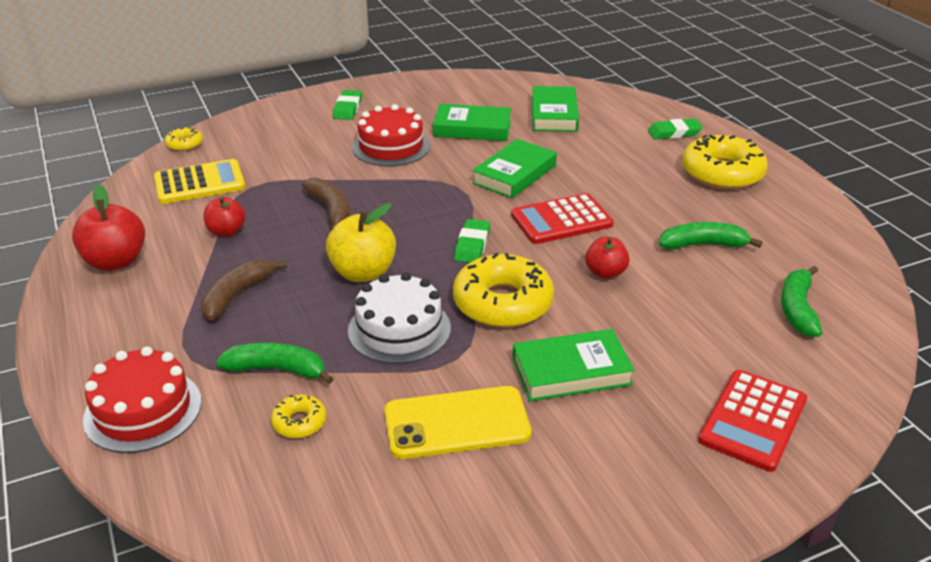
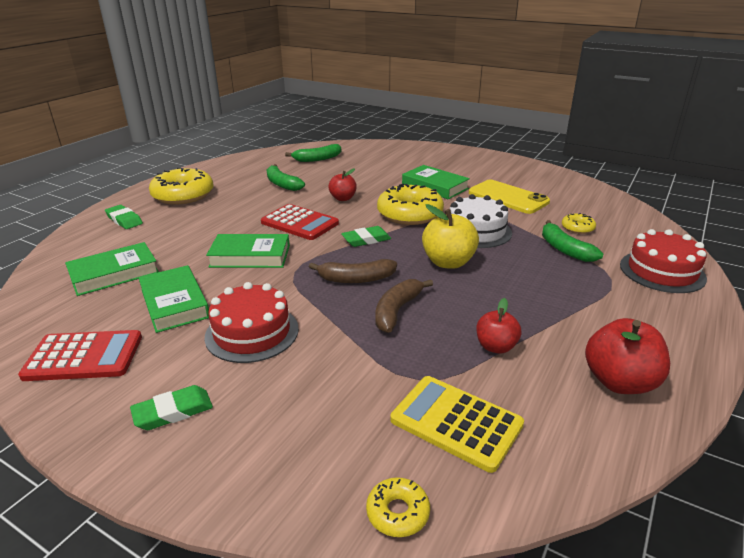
camera: 125 degrees left, 5 degrees down
brown banana [201,259,287,320] -> brown banana moved to [309,259,397,283]
red calculator [698,370,807,472] -> red calculator moved to [18,330,142,381]

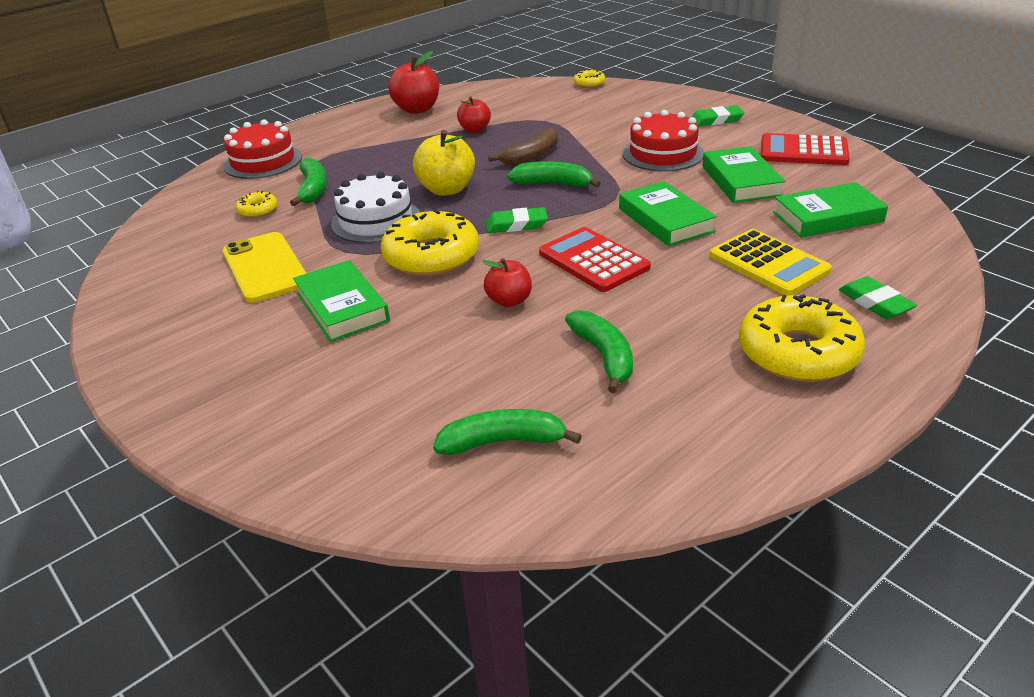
camera: 160 degrees left, 5 degrees up
green book [206,234,290,268] -> green book turned 45 degrees clockwise [619,181,717,246]
brown banana [309,259,397,283] -> green banana [507,161,601,188]
yellow calculator [391,376,524,473] -> yellow calculator moved to [710,229,832,296]

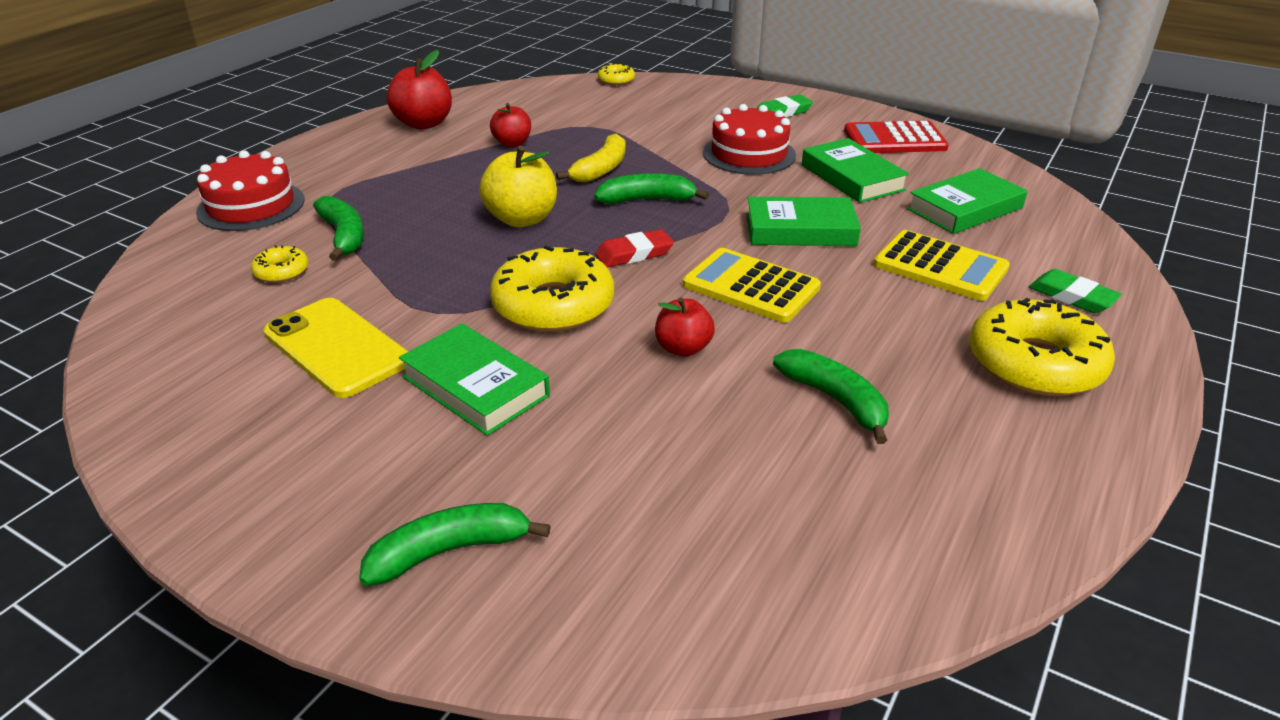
camera: 20 degrees left, 0 degrees up
white cake [331,172,420,243] -> none
green banana [433,409,582,455] -> green banana moved to [359,503,551,586]
green eraser [486,207,548,233] -> red eraser [595,229,674,267]
brown banana [488,128,558,166] -> yellow banana [556,134,625,182]
red calculator [539,227,651,292] -> yellow calculator [683,248,821,323]
green book [619,181,717,246] -> green book turned 45 degrees counterclockwise [747,197,861,246]

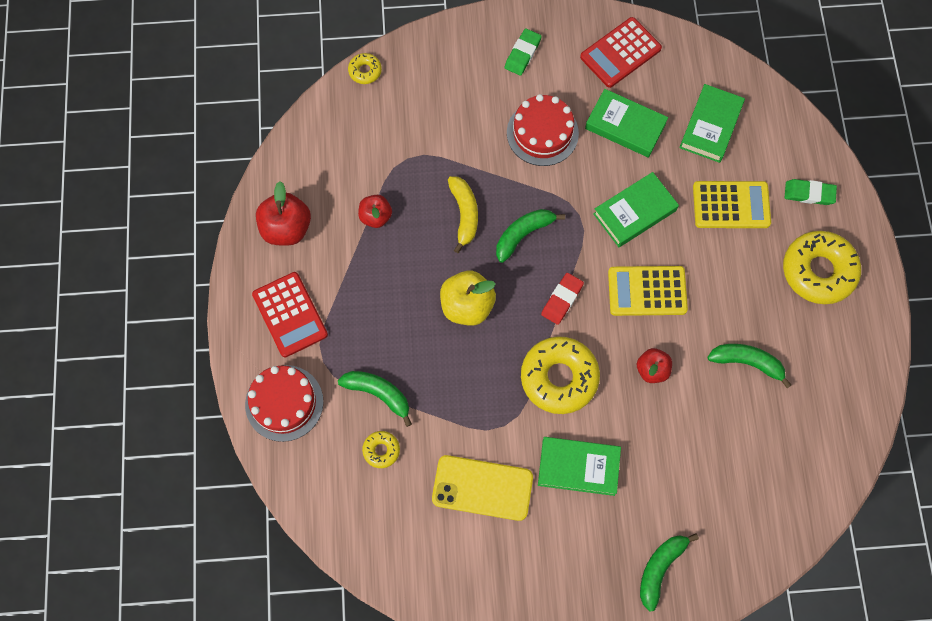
camera: 35 degrees left, 35 degrees up
none -> red calculator [252,272,328,358]

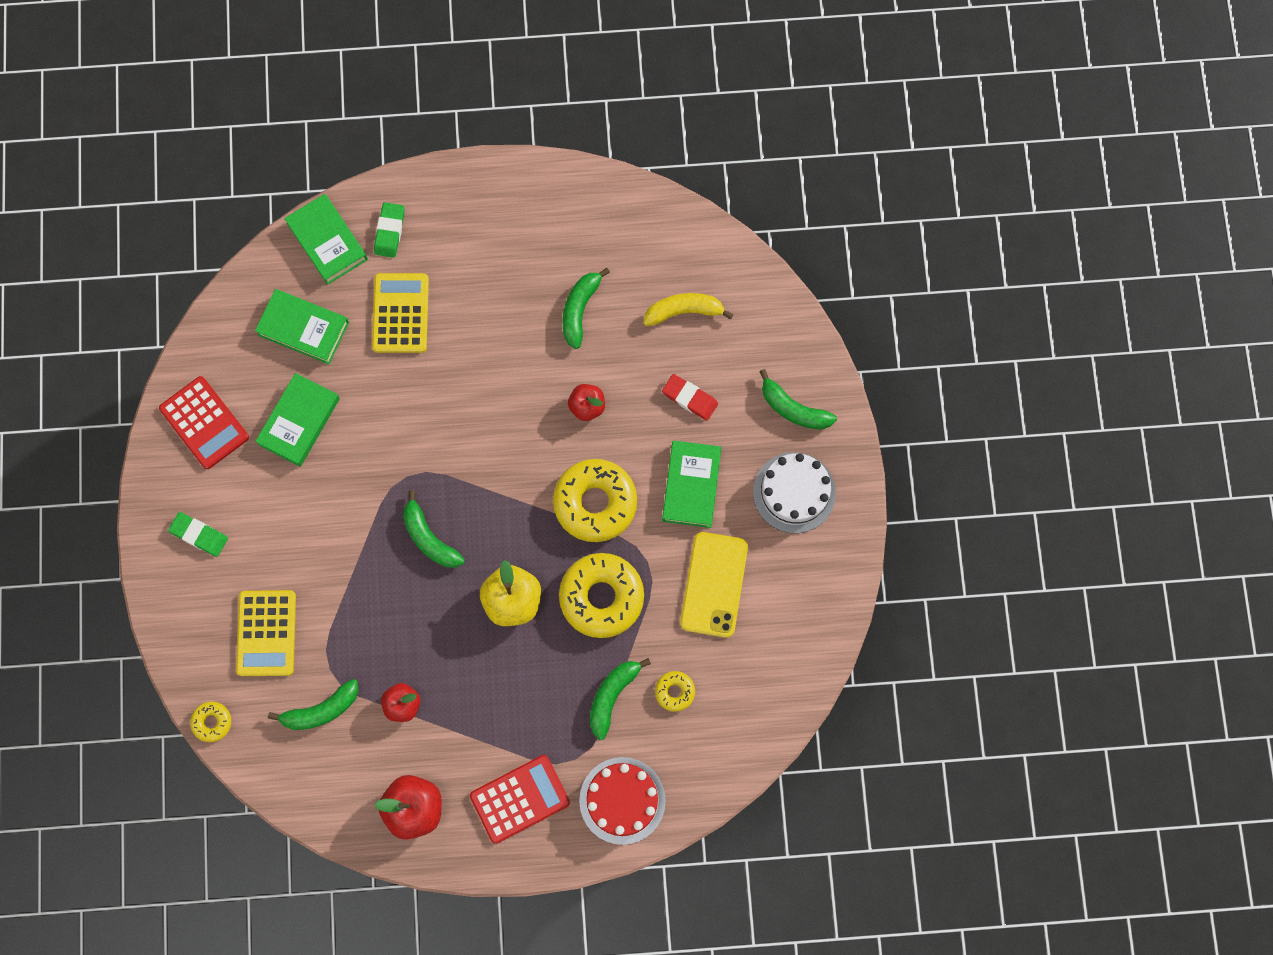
camera: 90 degrees left, 5 degrees up
yellow banana [448,176,478,253] -> yellow banana moved to [643,293,734,326]
red cake [507,94,579,166] -> none
red eraser [541,273,584,325] -> red eraser moved to [662,374,718,421]
green book [593,172,679,247] -> green book moved to [284,194,368,285]
yellow calculator [608,266,688,316] -> yellow calculator moved to [236,590,296,676]
yellow donut [783,231,861,304] -> yellow donut moved to [559,553,644,638]
none -> green banana [268,679,359,730]
none -> white cake [753,452,836,533]

